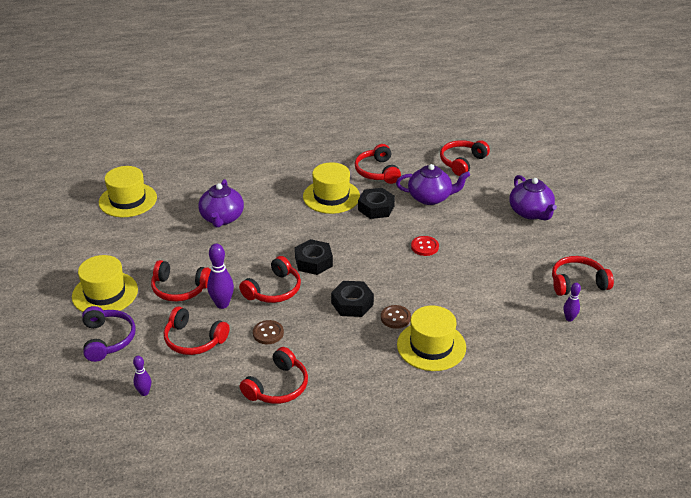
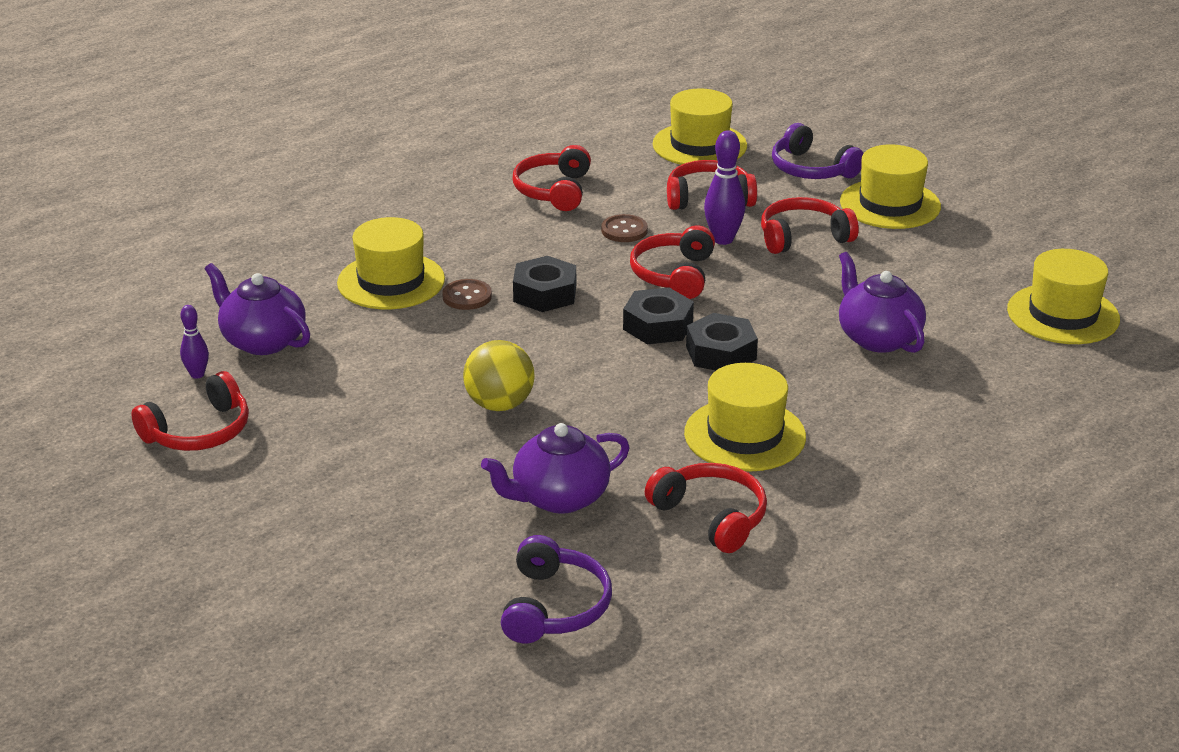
camera: 150 degrees right, 5 degrees down
purple bowling pin [133,356,151,396] -> yellow hat [653,88,747,165]
black nut [358,188,395,219] -> black nut moved to [686,313,758,370]
red button [411,236,439,256] -> yellow ball [463,340,535,411]
red headphones [440,140,490,176] -> purple headphones [501,535,612,643]
purple teapot [509,175,557,220] -> purple teapot moved to [205,263,310,355]

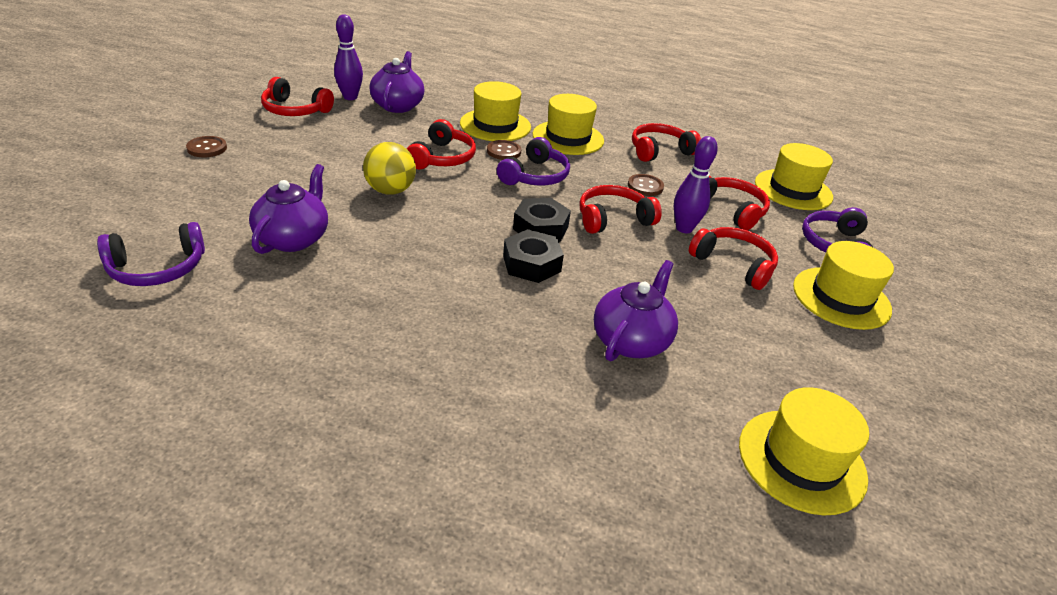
camera: 55 degrees right, 5 degrees up
purple bowling pin [180,305,209,379] -> purple bowling pin [334,14,363,100], size x1.66
purple teapot [481,423,630,514] -> purple teapot turned 75 degrees clockwise [249,164,328,254]
black nut [513,256,576,312] -> purple headphones [497,137,570,186]
red headphones [645,463,767,553] -> red headphones moved to [407,119,476,169]
yellow hat [684,363,806,472] -> yellow hat moved to [532,94,604,155]
none -> brown button [186,136,227,157]

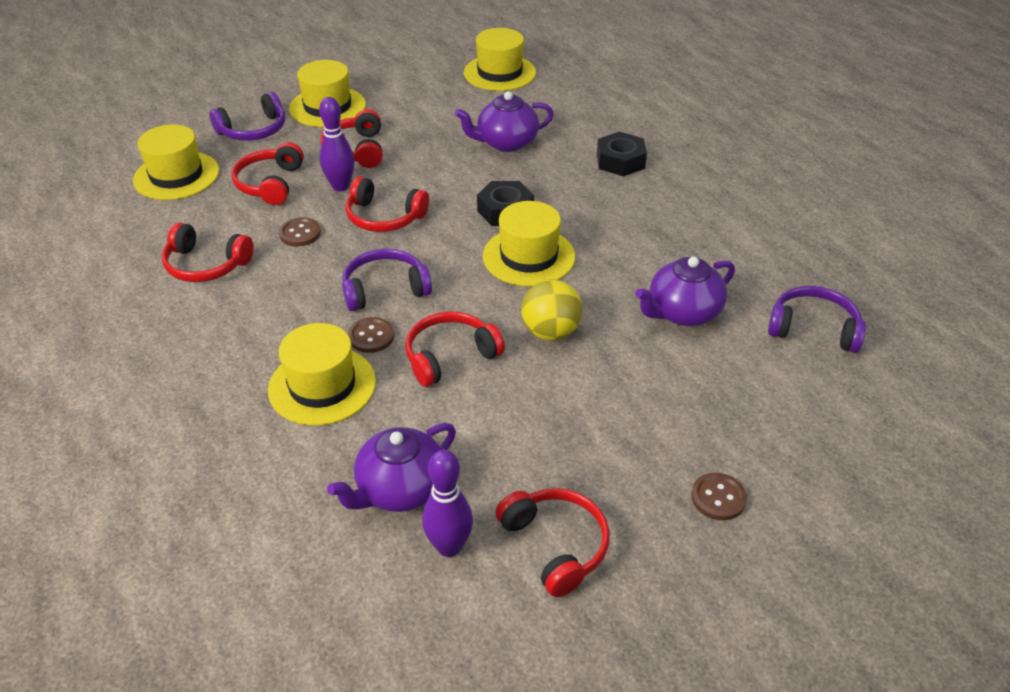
camera: 135 degrees left, 5 degrees up
black nut [513,198,571,242] -> black nut moved to [597,132,647,176]
yellow hat [532,94,604,155] -> yellow hat moved to [483,201,575,287]

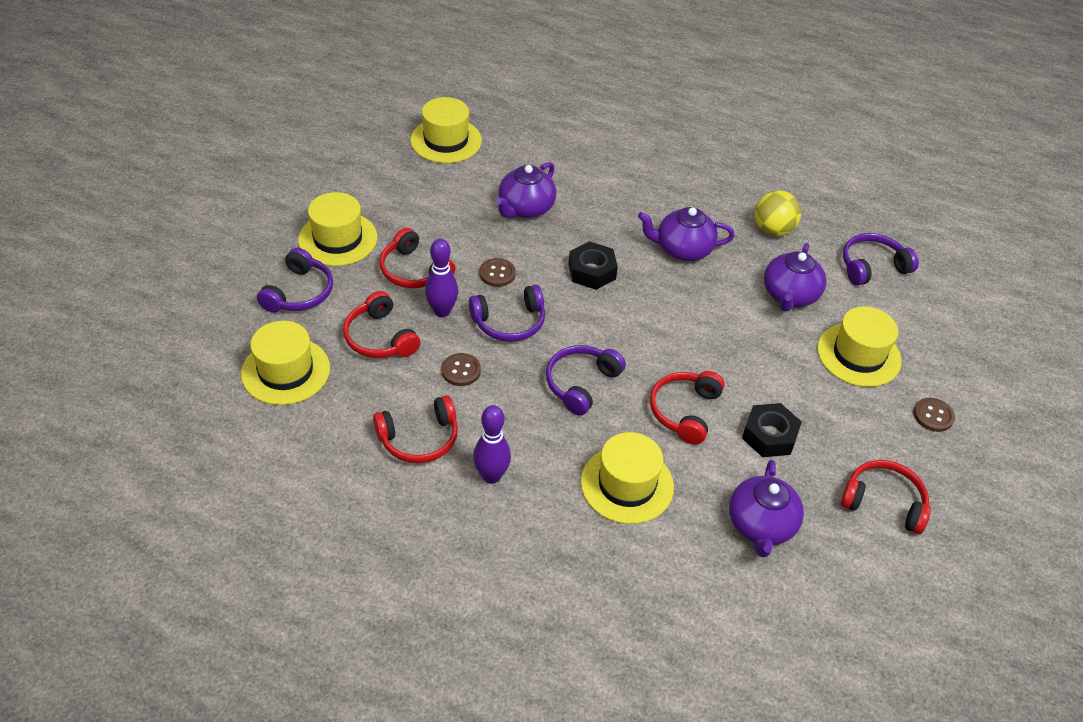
camera: 40 degrees left, 5 degrees up
red headphones [345,176,429,232] -> purple headphones [469,285,545,342]
brown button [348,317,394,353] -> brown button moved to [479,258,516,287]
purple bowling pin [422,450,473,557] -> purple bowling pin moved to [473,405,511,484]
yellow hat [483,201,575,287] -> yellow hat moved to [817,307,902,387]
yellow ball [521,280,582,341] -> yellow ball moved to [755,190,801,236]
black nut [597,132,647,176] -> black nut moved to [742,403,802,457]
none -> purple teapot [638,207,735,261]

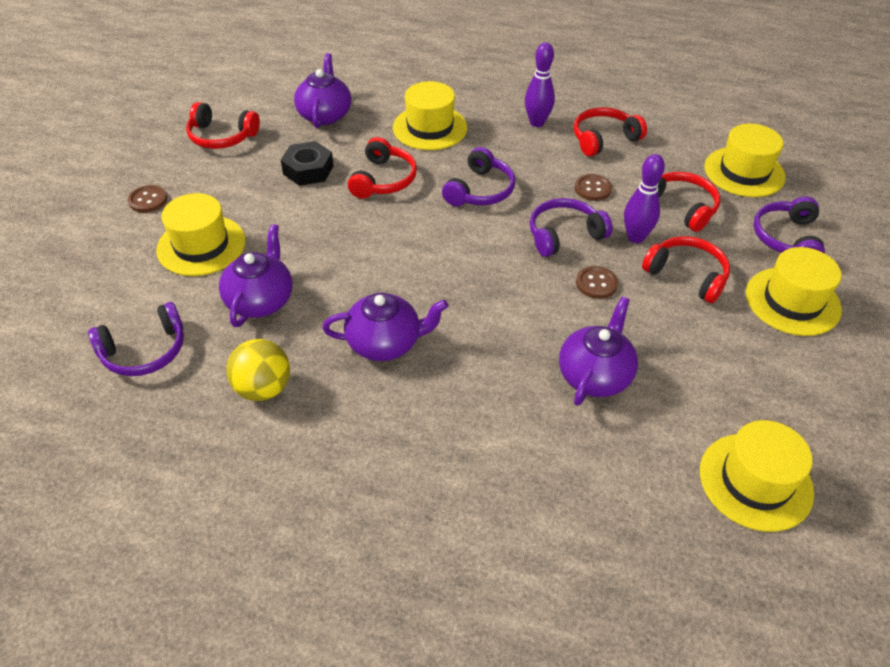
camera: 175 degrees right, 0 degrees up
black nut [568,241,618,290] -> none

